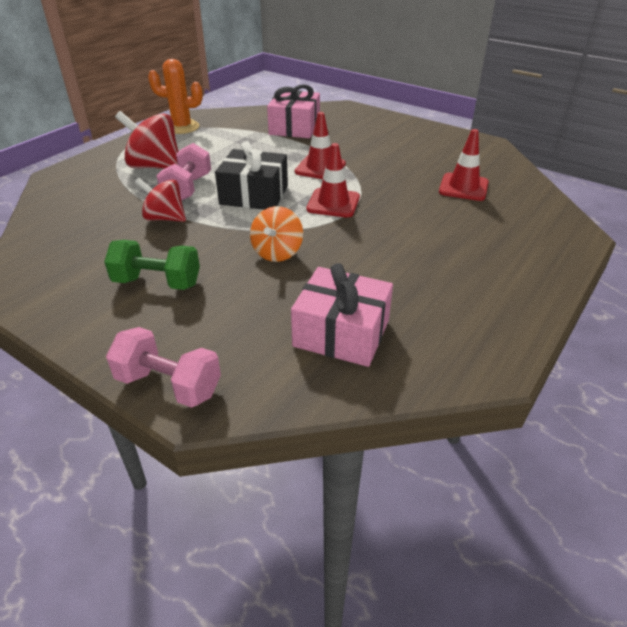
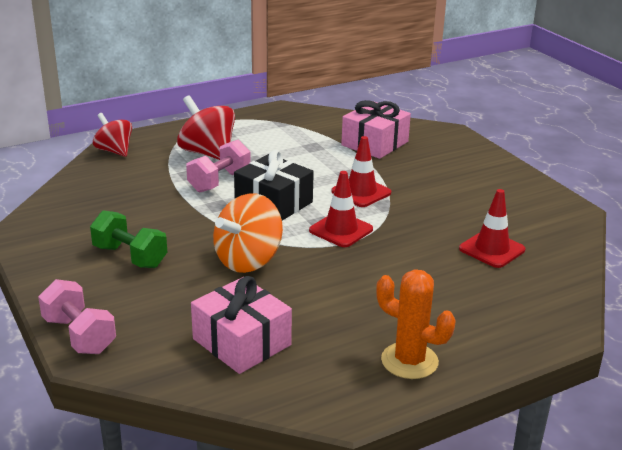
camera: 25 degrees right, 10 degrees down
red spinning top [135,178,186,222] -> red spinning top moved to [93,113,132,157]
orange cactus [148,59,203,134] -> orange cactus moved to [376,270,456,379]
orange spinning top [250,206,303,262] -> orange spinning top [213,193,283,273], size x1.50

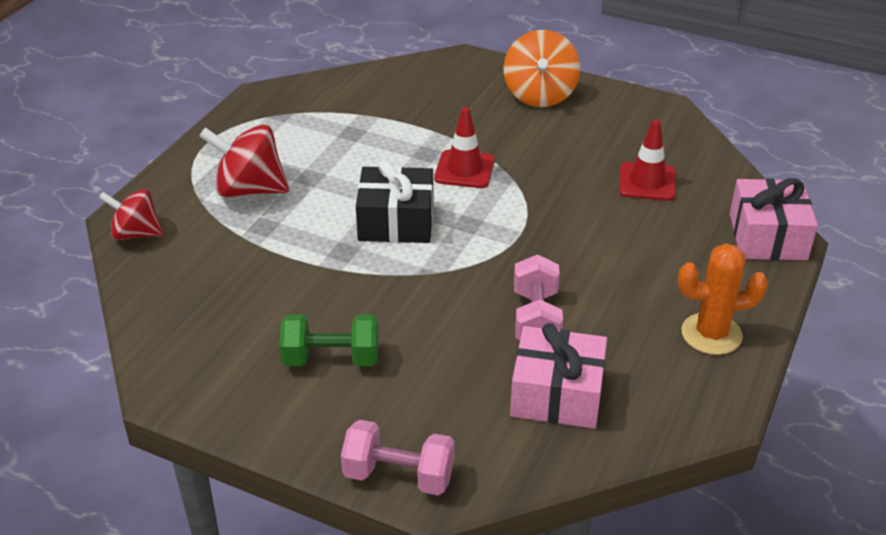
camera: 35 degrees left, 10 degrees up
pink dumbbell [186,140,251,192] -> pink dumbbell moved to [514,254,563,340]
orange spinning top [213,193,283,273] -> orange spinning top moved to [503,30,581,107]
red traffic cone [309,171,373,247] -> none
pink gift [341,100,411,159] -> pink gift moved to [730,178,818,260]

